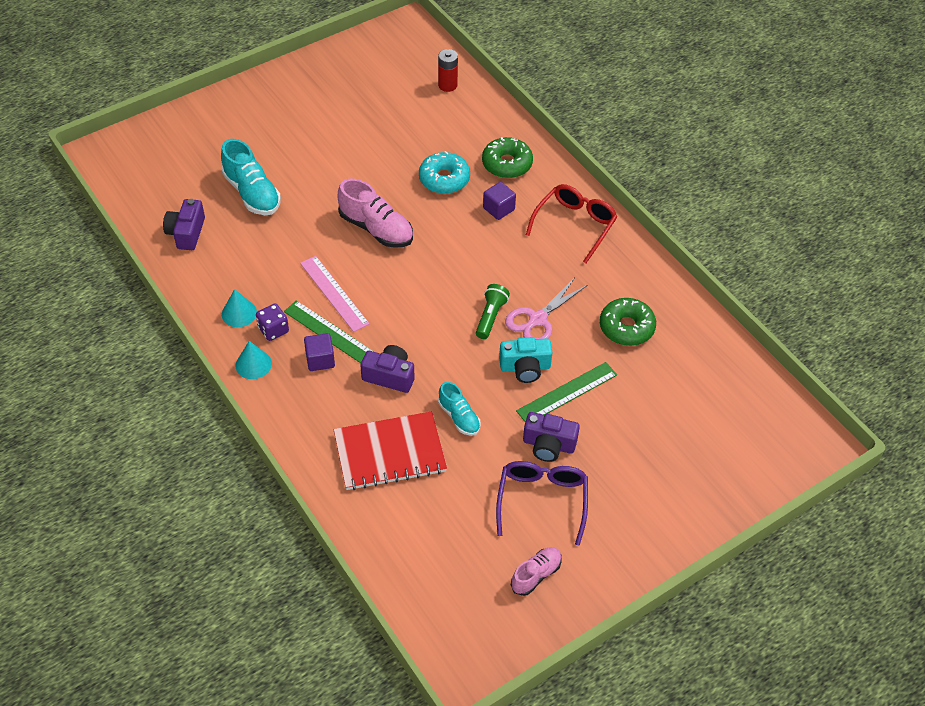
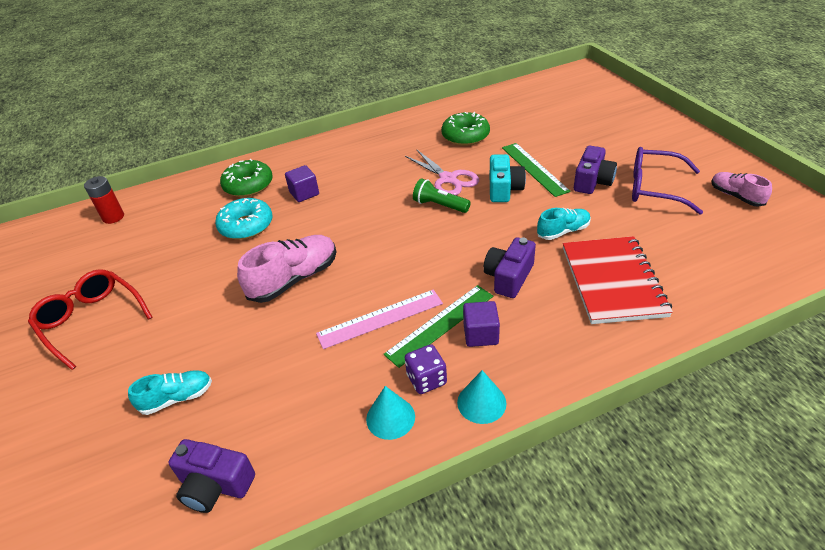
camera: 75 degrees left, 10 degrees down
turquoise shoe [221,139,281,215] -> turquoise shoe [128,370,212,415], size x0.60
red glasses [526,184,617,263] -> red glasses moved to [28,269,152,370]

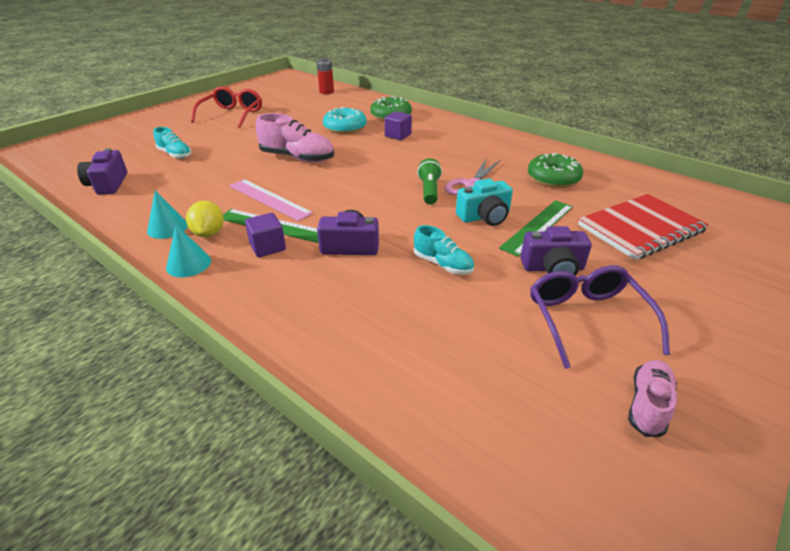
camera: 60 degrees right, 5 degrees down
purple dice [405,344,447,394] -> yellow lemon [186,200,224,237]
red notebook [563,236,673,324] -> red notebook moved to [578,194,709,260]

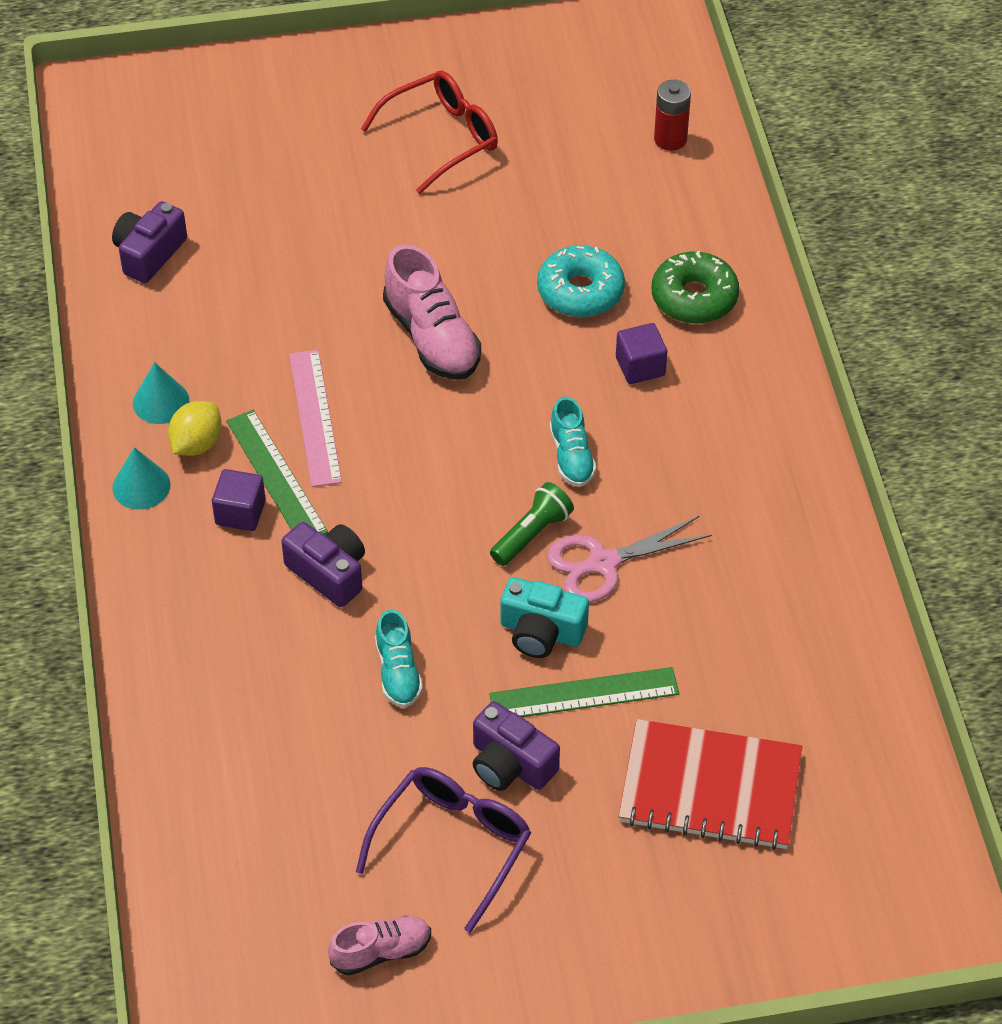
camera: 40 degrees right, 15 degrees up
turquoise shoe [153,127,191,159] -> turquoise shoe moved to [549,397,596,487]
green donut [528,153,583,188] -> none

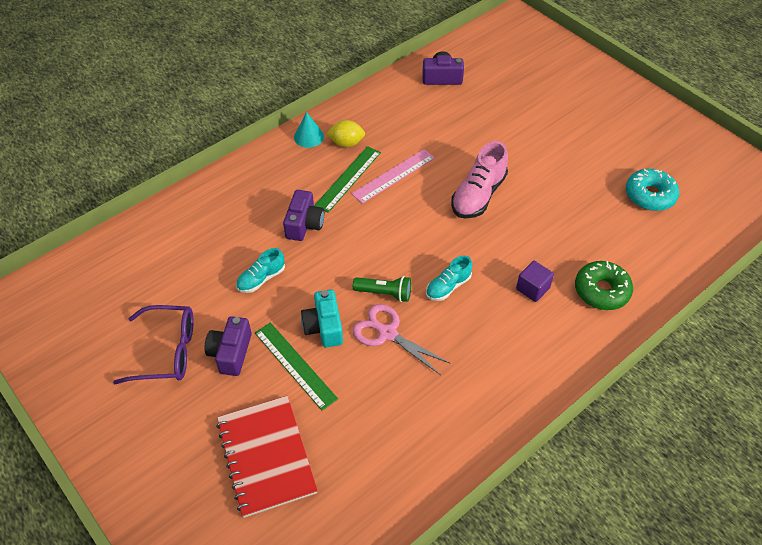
camera: 60 degrees right, 0 degrees up
turquoise cone [133,362,189,424] -> none
purple cube [212,469,266,531] -> none
pink shoe [328,916,431,975] -> none
red glasses [361,71,498,194] -> none
turquoise donut [537,245,625,317] -> turquoise donut moved to [626,169,679,211]
red battery [654,80,691,151] -> none

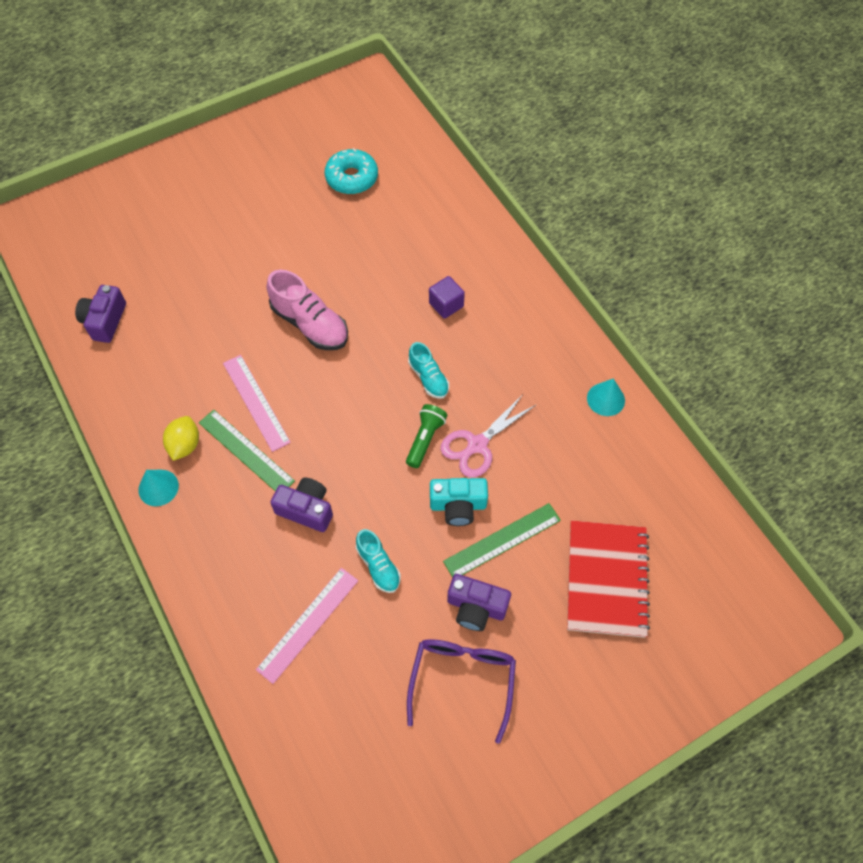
camera: 80 degrees left, 10 degrees up
red notebook [216,396,318,518] -> red notebook turned 75 degrees counterclockwise [567,520,650,638]
green donut [575,261,633,310] -> none
none -> pink ruler [256,568,358,684]
none -> turquoise cone [587,378,625,416]

